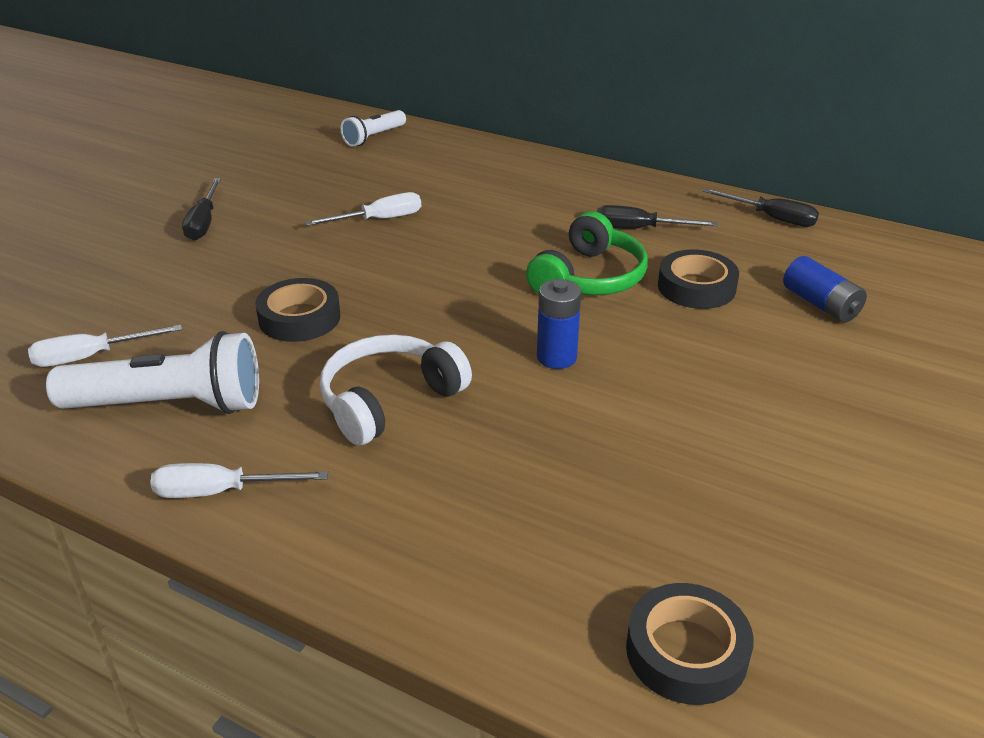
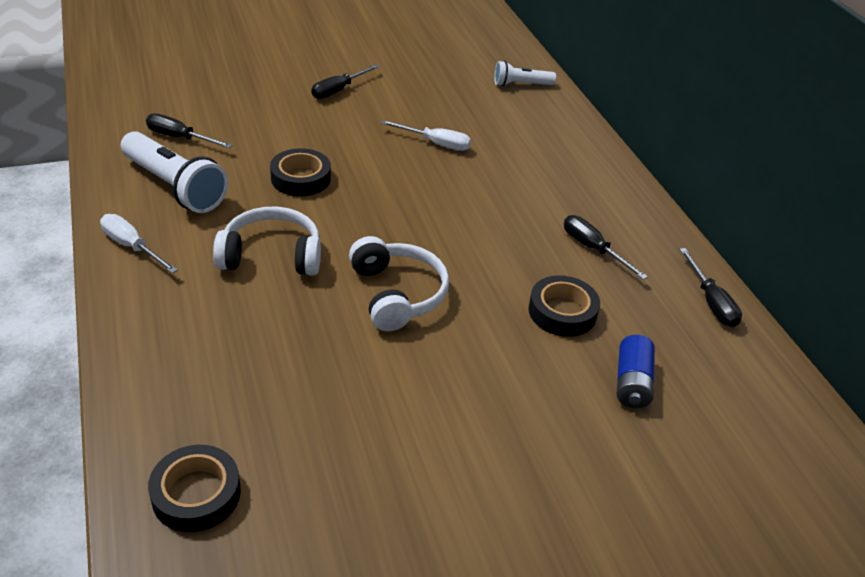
camera: 40 degrees right, 5 degrees up
white screwdriver [28,325,182,367] -> black screwdriver [146,113,233,148]
green headphones [526,211,648,295] -> none
blue battery [537,279,581,369] -> white headphones [349,236,449,331]

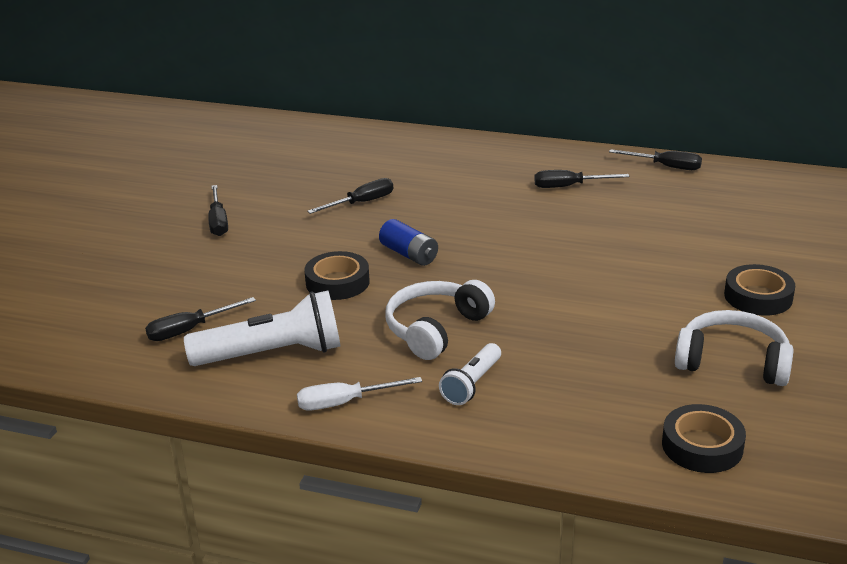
camera: 50 degrees left, 10 degrees down
white headphones [349,236,449,331] -> white headphones moved to [675,310,794,386]
white screwdriver [381,120,471,151] -> black screwdriver [307,178,393,214]
white flashlight [494,61,556,86] -> white flashlight moved to [439,343,501,405]
black tape [528,275,600,337] -> black tape moved to [724,264,795,316]
blue battery [617,335,655,408] -> blue battery moved to [379,219,438,266]

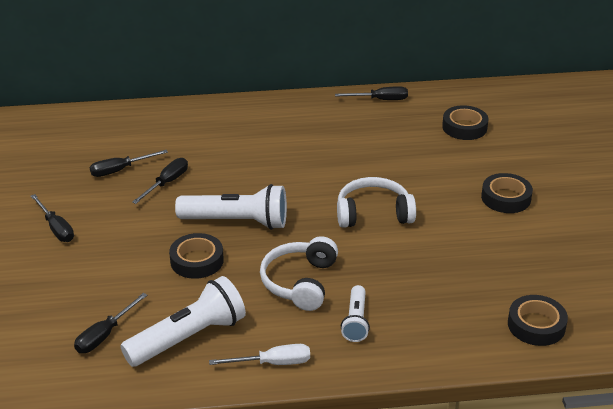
camera: 25 degrees left, 5 degrees up
white screwdriver [297,377,422,411] -> white screwdriver turned 150 degrees counterclockwise [209,344,310,365]
blue battery [379,219,438,266] -> white flashlight [175,184,287,230]
black screwdriver [534,170,629,188] -> black screwdriver moved to [89,150,168,177]
white headphones [675,310,794,386] -> white headphones moved to [337,177,416,228]
none -> black tape [442,105,489,140]

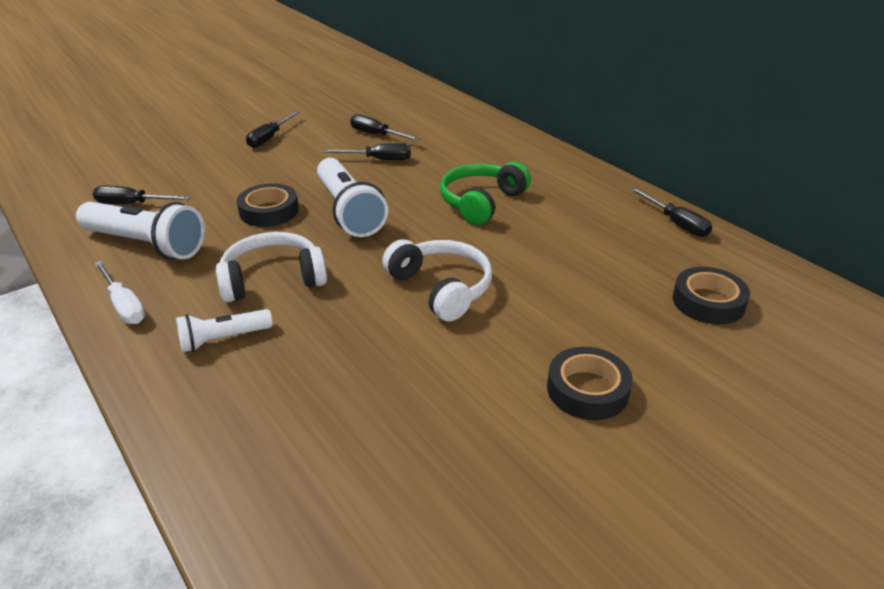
camera: 60 degrees right, 0 degrees up
black tape [508,295,568,346] -> none
none -> green headphones [440,161,531,225]

